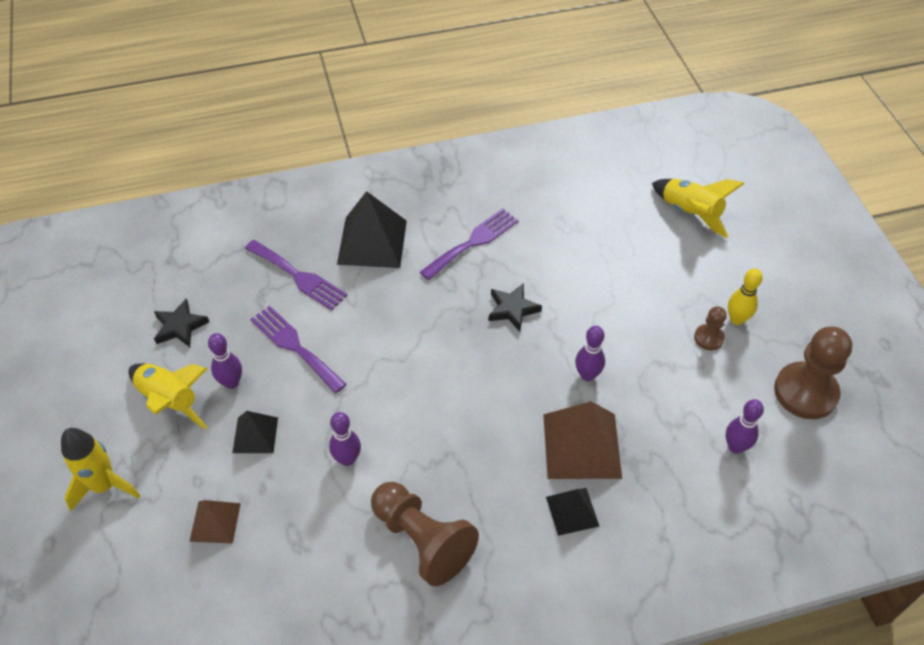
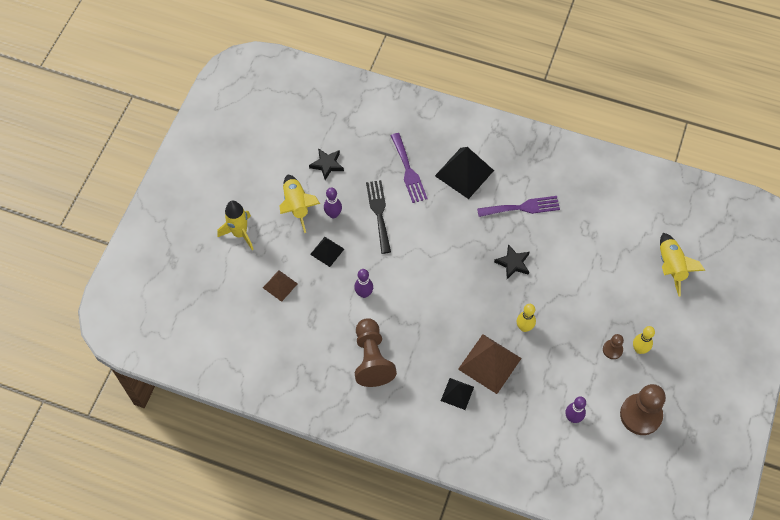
camera: 35 degrees right, 10 degrees up
purple fork [250,306,347,393] -> black fork [366,180,391,254]
purple bowling pin [575,326,605,381] -> yellow bowling pin [517,304,536,332]

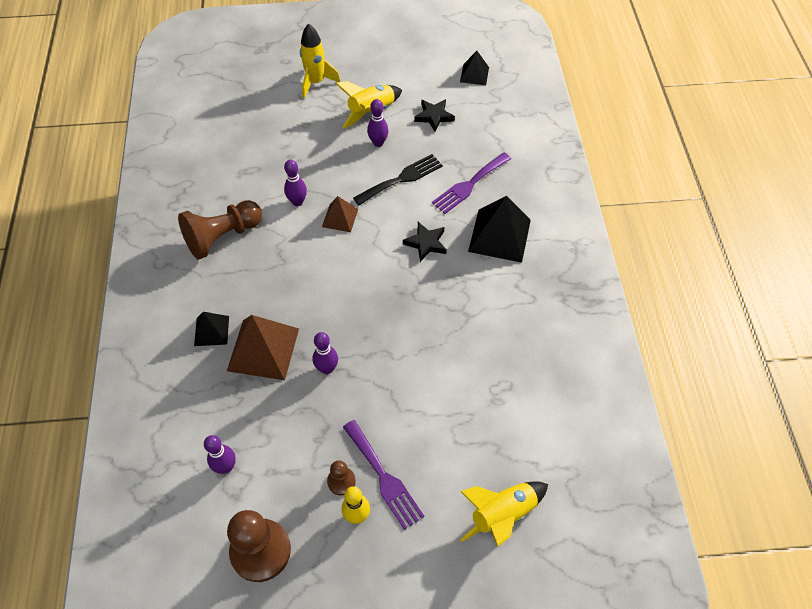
camera: 65 degrees right, 5 degrees down
brown pyramid [263,270,298,302] -> brown pyramid moved to [322,196,358,232]
black pyramid [310,237,344,267] -> black pyramid moved to [460,51,489,85]
purple fork [477,196,560,217] -> purple fork moved to [343,420,424,530]
black star [494,244,530,279] -> black star moved to [403,222,447,262]
yellow bowling pin [517,304,536,332] -> purple bowling pin [313,332,338,374]

